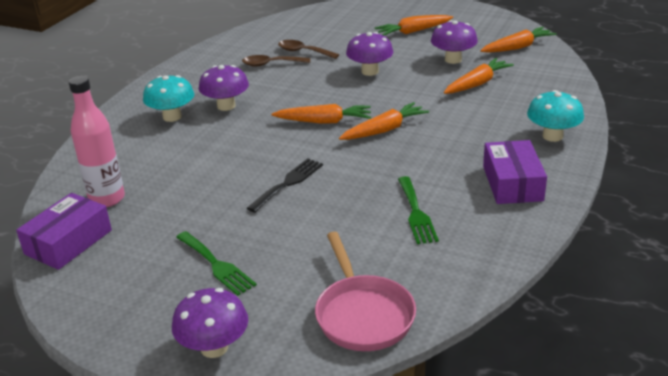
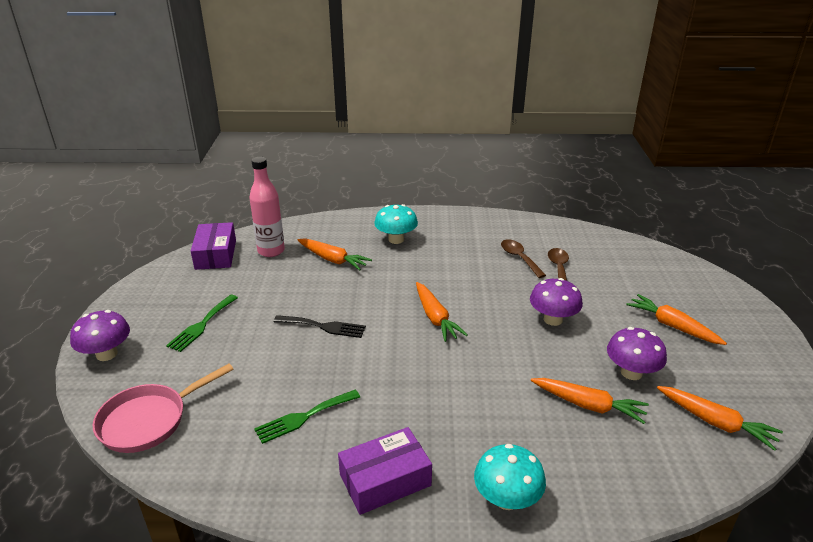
camera: 65 degrees right, 0 degrees up
purple box [16,193,112,270] -> purple box turned 75 degrees clockwise [191,222,236,270]
purple mushroom [199,65,249,111] -> none
orange carrot [339,102,429,140] -> orange carrot moved to [298,238,372,271]

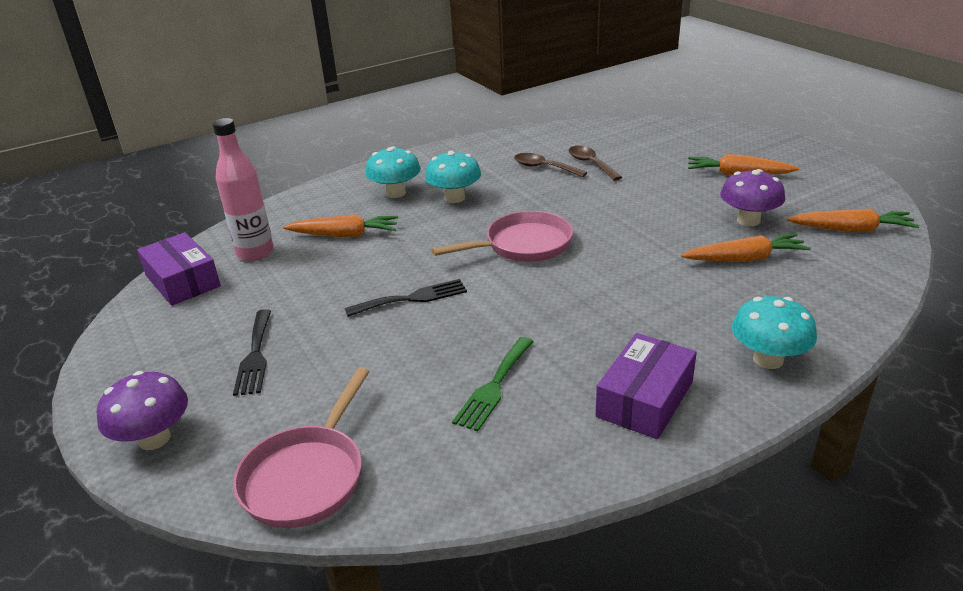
camera: 30 degrees left, 0 degrees up
green fork [166,295,238,352] -> black fork [233,309,271,396]
orange carrot [416,282,467,342] -> pink pan [432,211,573,262]
purple mushroom [530,278,583,326] -> none
none -> turquoise mushroom [425,150,481,203]

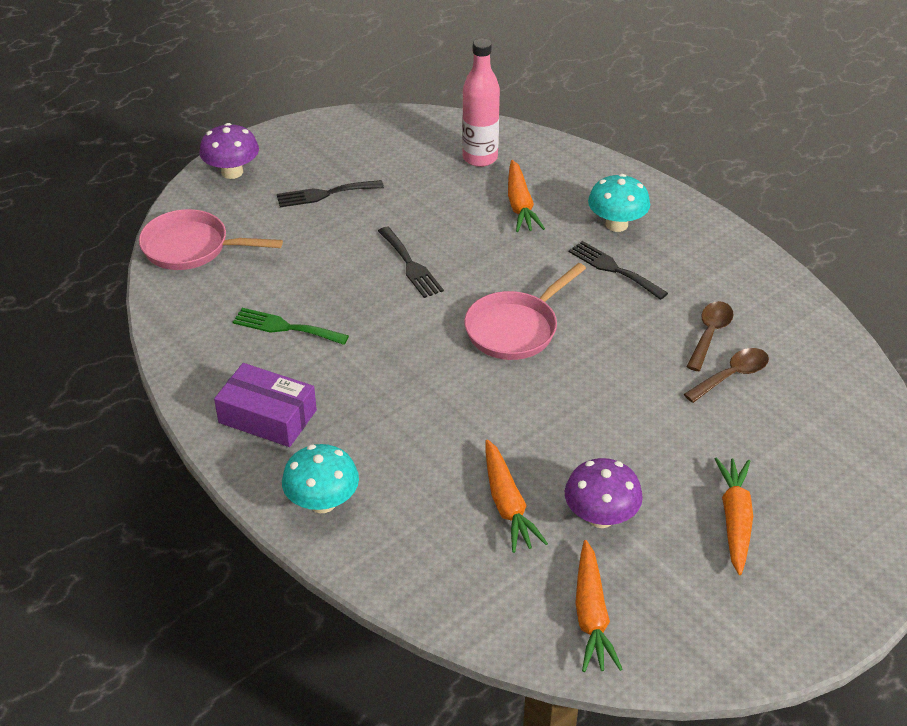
camera: 80 degrees right, 10 degrees up
purple box [137,232,221,306] -> none
turquoise mushroom [425,150,481,203] -> black fork [569,241,668,300]
pink pan [432,211,573,262] -> pink pan turned 75 degrees clockwise [464,263,586,360]

